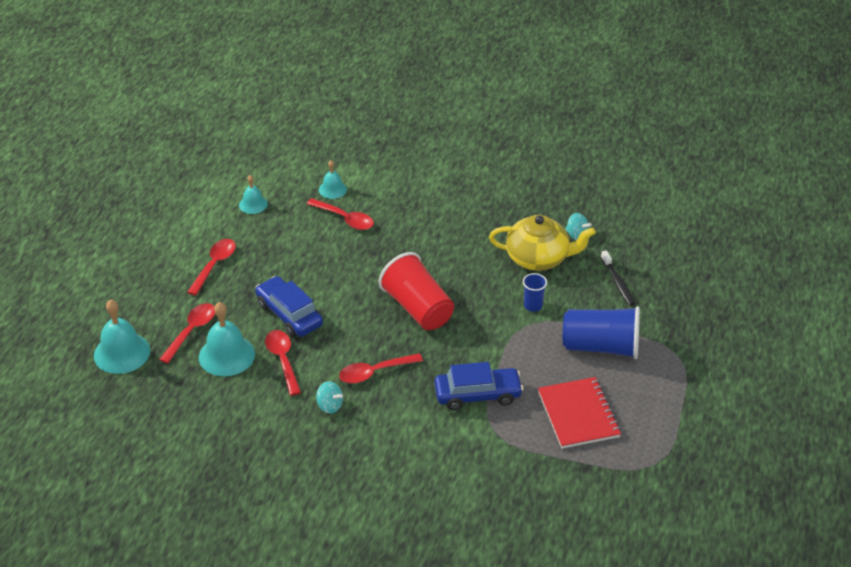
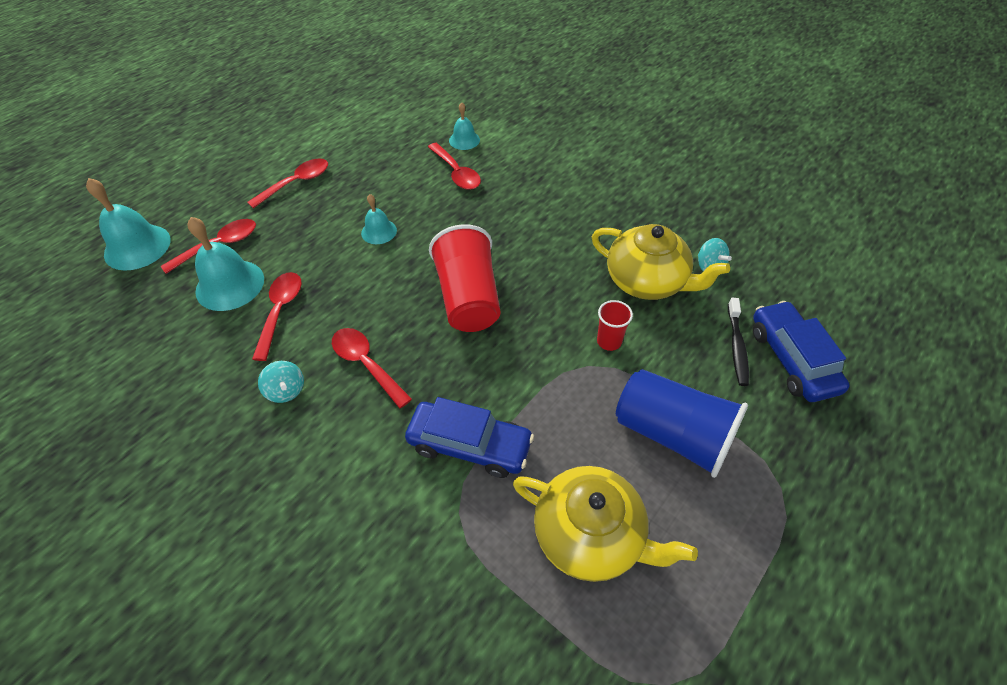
camera: 25 degrees right, 10 degrees up
turquoise bell [239,175,268,214] -> turquoise bell moved to [361,194,397,244]
blue car [255,276,323,337] -> blue car moved to [753,301,850,402]
red spoon [339,353,423,384] -> red spoon turned 45 degrees clockwise [332,328,412,408]
blue cup [523,273,547,312] -> red cup [597,300,633,351]
red notebook [538,377,621,449] -> yellow teapot [513,466,698,582]

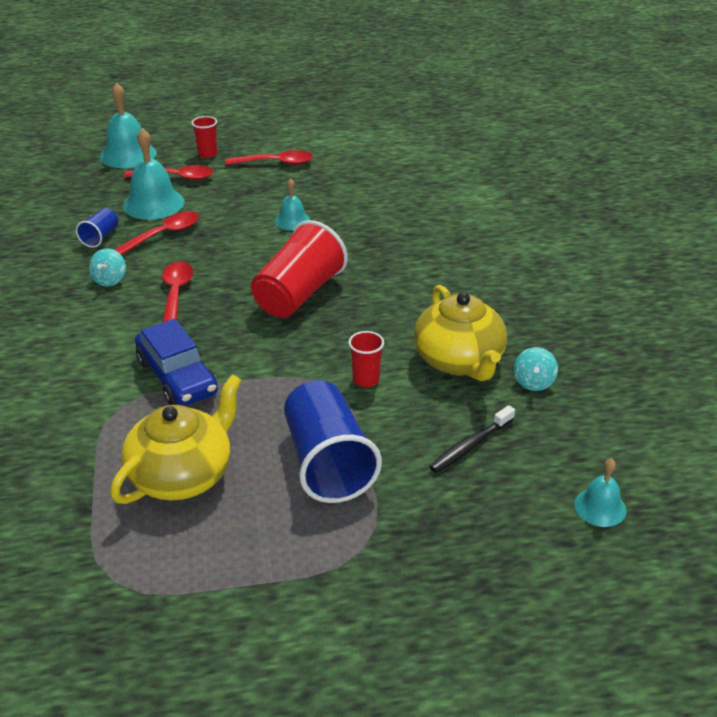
camera: 40 degrees right, 15 degrees down
red spoon [428,143,481,190] -> none
turquoise bell [449,102,480,150] -> turquoise bell moved to [574,458,626,527]
yellow teapot [513,466,698,582] -> yellow teapot turned 120 degrees counterclockwise [110,374,242,504]
blue car [753,301,850,402] -> none
none -> blue cup [76,208,118,248]
none -> red cup [191,116,217,158]

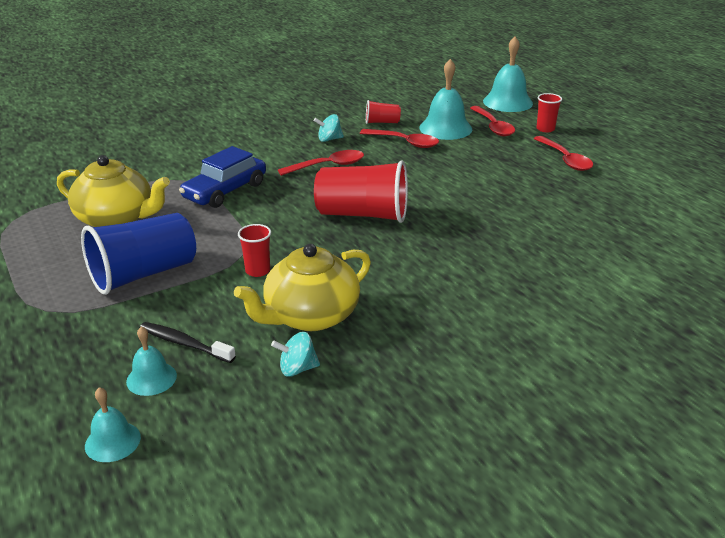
camera: 70 degrees right, 5 degrees down
blue cup [76,208,118,248] -> red cup [366,100,401,124]
turquoise bell [275,178,310,230] -> turquoise bell moved to [126,326,177,396]

